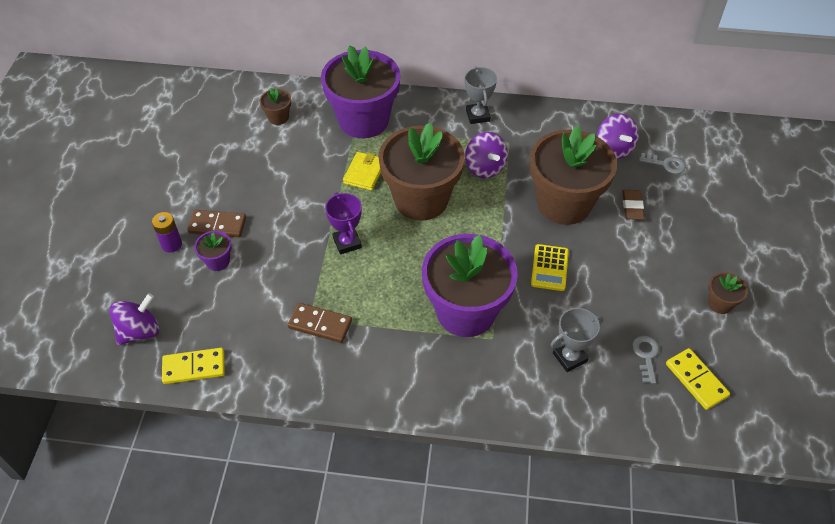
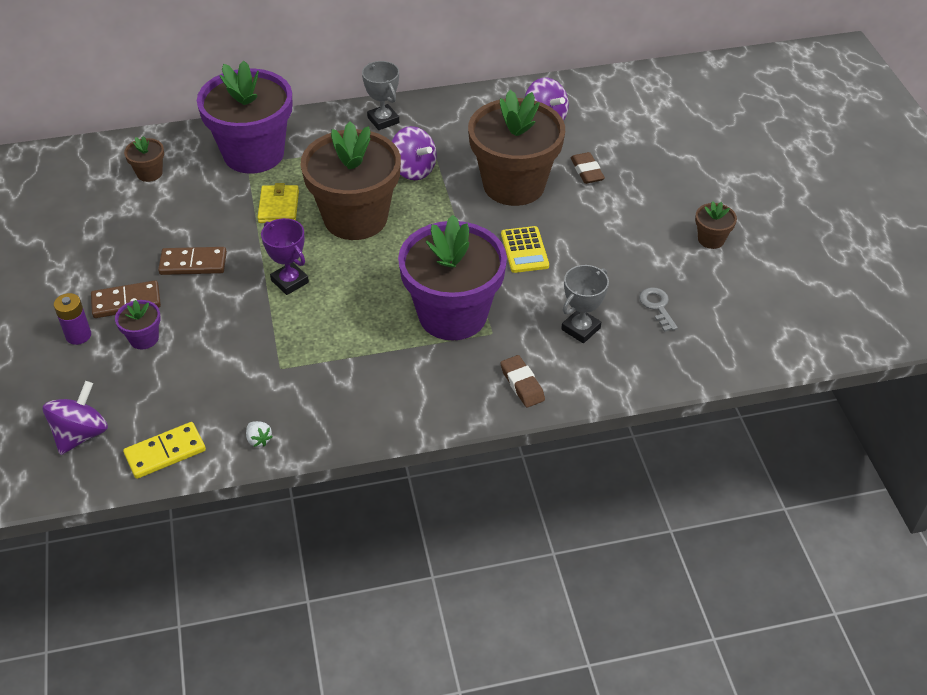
camera: 20 degrees left, 5 degrees down
brown domino [288,303,352,343] -> brown domino moved to [158,247,227,275]
grey key [639,153,686,174] -> none
yellow domino [666,348,730,410] -> none
none -> white strawberry [246,421,273,447]
none -> brown eraser [500,355,545,407]

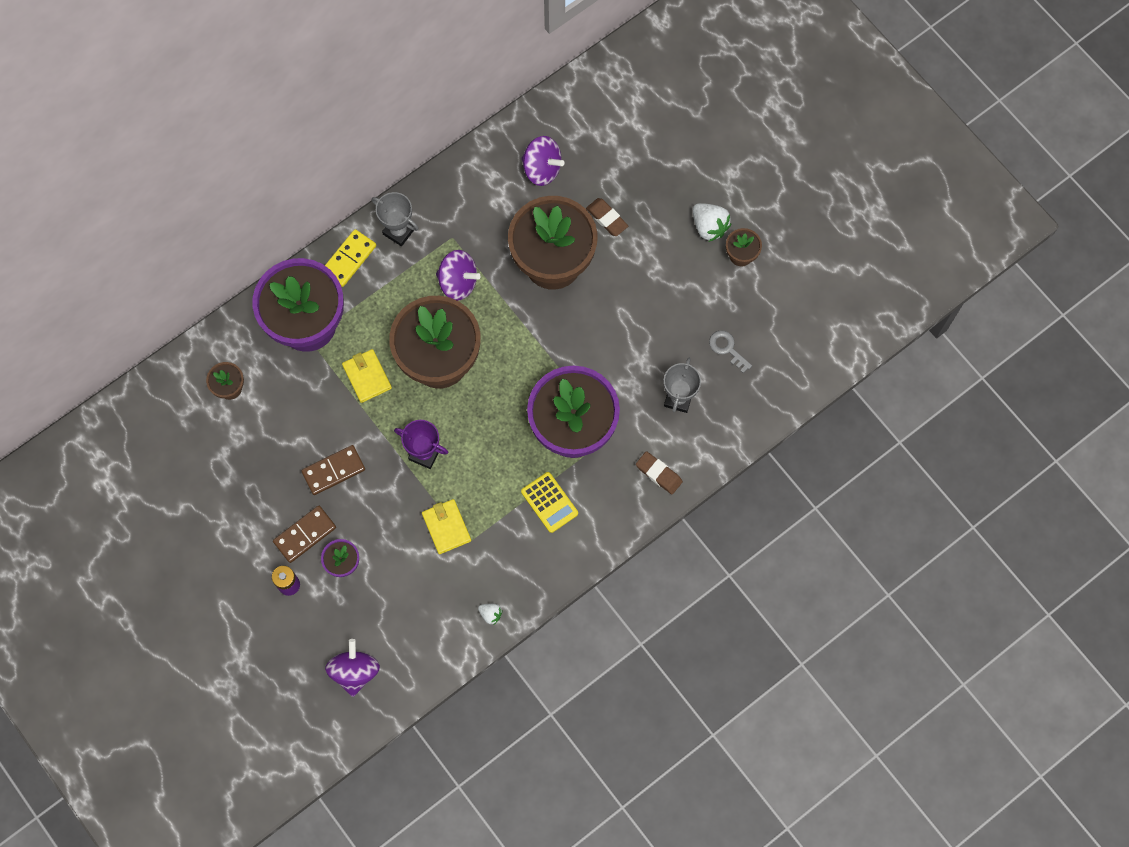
camera: 25 degrees left, 25 degrees up
yellow domino [123,422,206,479] -> yellow domino moved to [325,229,376,287]
yellow calculator [501,226,549,273] -> yellow calculator moved to [521,472,578,533]
none -> yellow wallet [422,499,471,554]
none -> white strawberry [693,203,731,242]

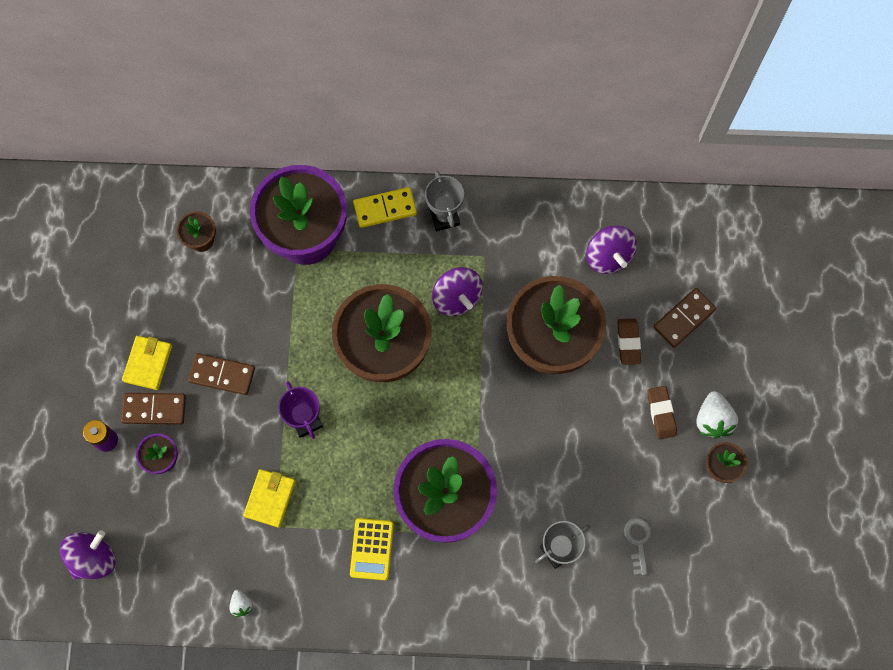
camera: 40 degrees right, 0 degrees up
yellow wallet [342,349,392,403] -> yellow wallet moved to [122,336,172,390]
brown eraser [636,451,683,494] -> brown eraser moved to [647,386,677,439]
none -> brown domino [654,288,717,348]

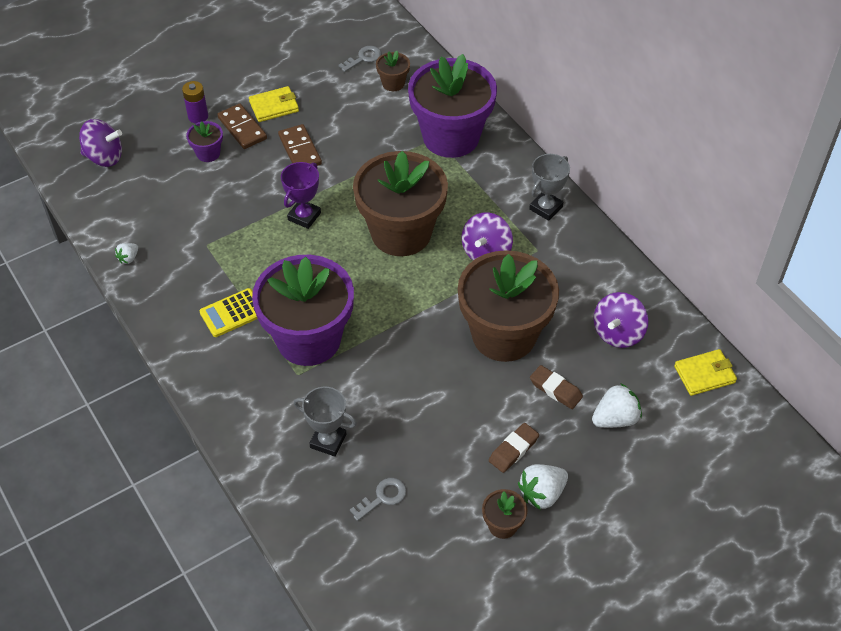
camera: 55 degrees right, 20 degrees down
yellow wallet [243,469,296,528] -> yellow wallet moved to [674,349,737,396]
yellow domino [353,187,417,228] -> none
brown eraser [617,318,641,365] -> brown eraser turned 75 degrees clockwise [530,365,583,409]
brown domino [654,288,717,348] -> white strawberry [592,383,642,428]
none -> grey key [339,46,382,72]

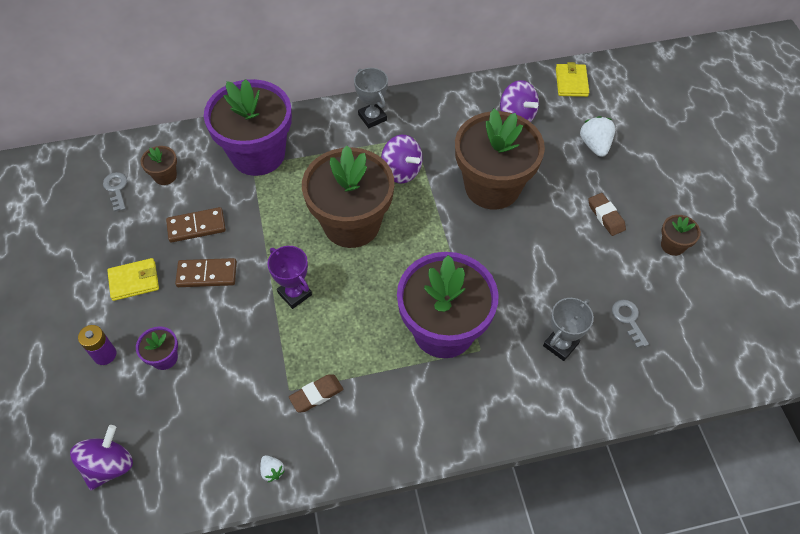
camera: 70 degrees left, 5 degrees up
yellow calculator [200,288,257,337] -> none
brown domino [217,103,267,149] -> brown domino moved to [166,207,226,243]
yellow wallet [249,86,299,122] -> yellow wallet turned 75 degrees clockwise [107,258,159,301]
white strawberry [518,464,568,510] -> none
brown eraser [530,365,583,409] -> brown eraser moved to [289,374,343,412]

